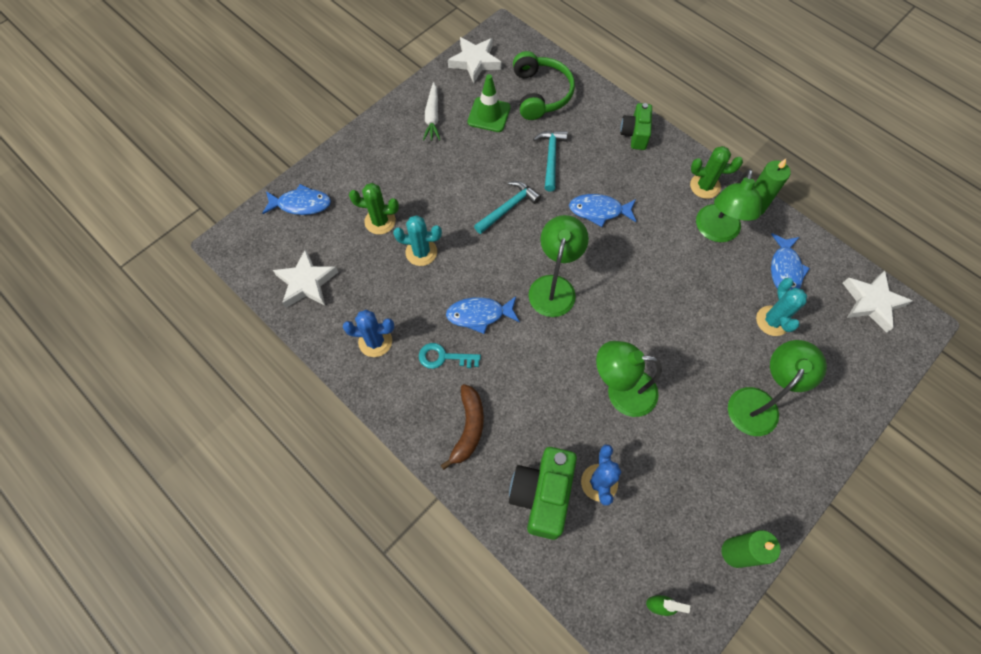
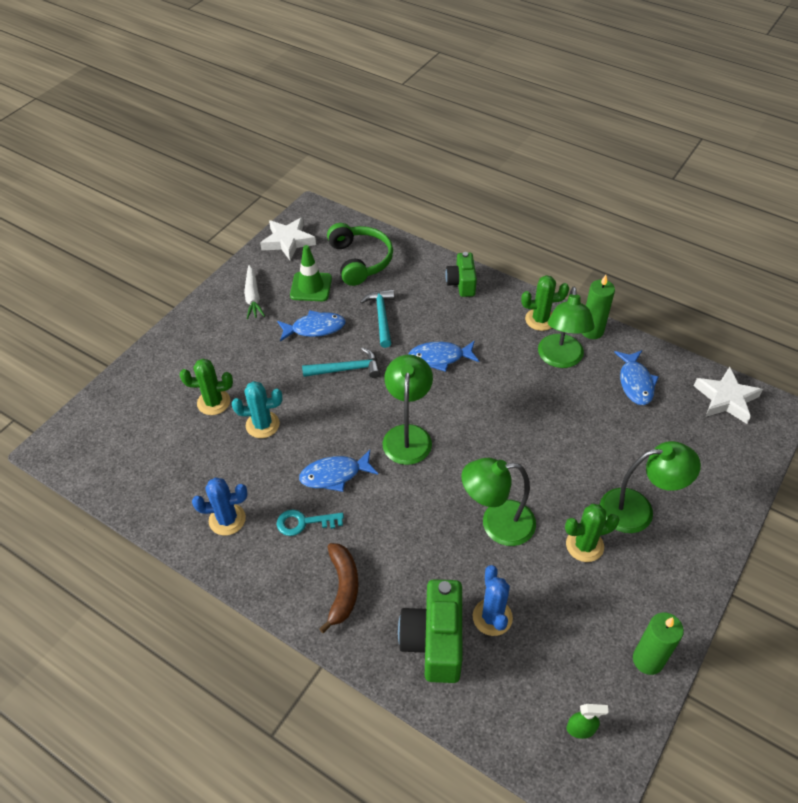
camera: 10 degrees left, 15 degrees down
blue fish [262,184,331,215] -> blue fish moved to [277,310,346,342]
white star [273,249,338,308] -> none
turquoise hammer [474,181,541,234] -> turquoise hammer turned 45 degrees clockwise [302,348,380,378]
green lamp [728,340,827,436] -> green lamp turned 60 degrees clockwise [600,441,701,533]
turquoise cactus [756,278,807,336] -> none
none -> green cactus [565,504,620,562]

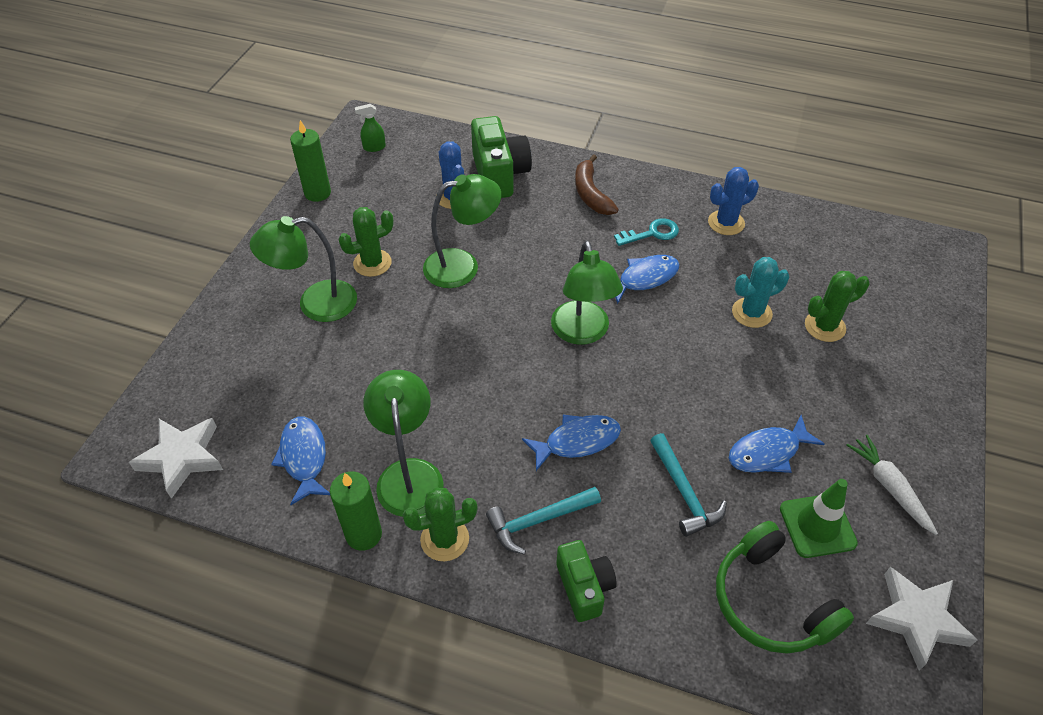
camera: 165 degrees right, 0 degrees up
turquoise hammer [302,348,380,378] -> turquoise hammer moved to [486,487,601,554]

